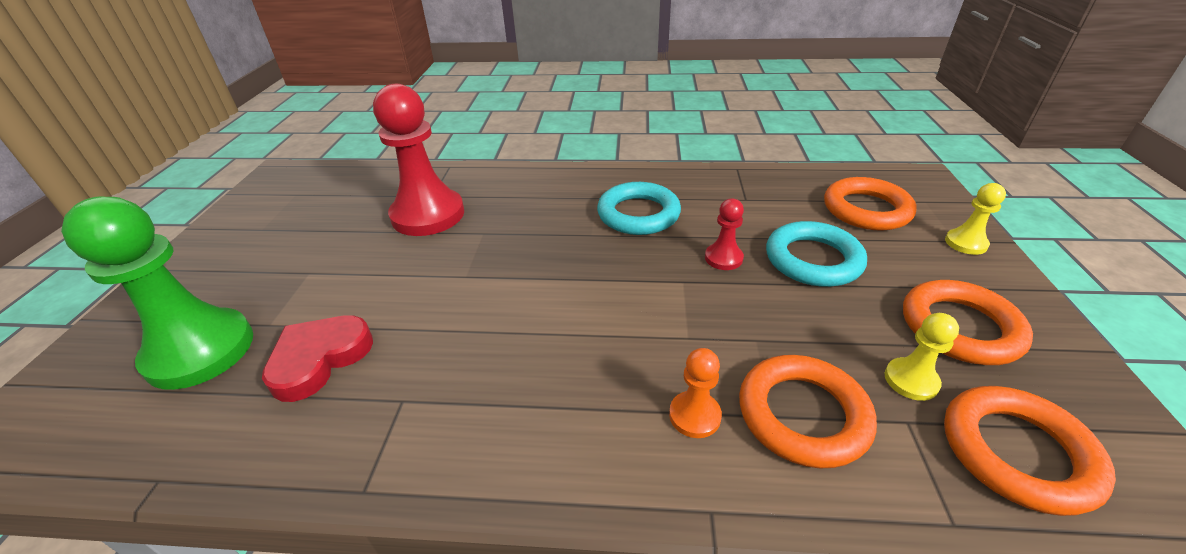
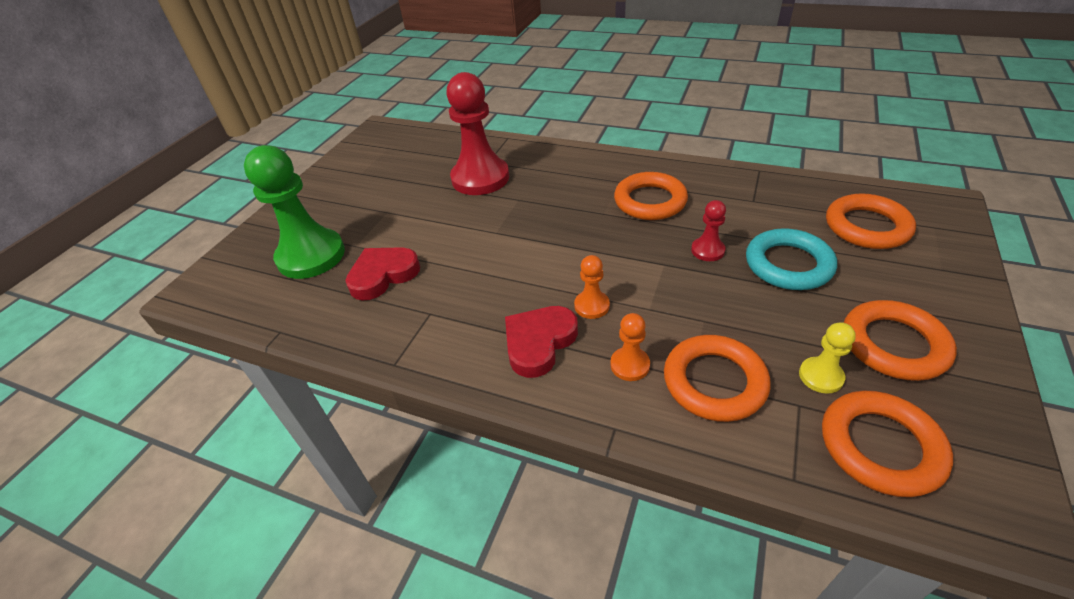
camera: 20 degrees right, 5 degrees up
turquoise ring [597,182,681,235] -> orange ring [614,172,688,220]
yellow pawn [945,183,1006,255] -> none
none -> red heart [505,306,578,378]
none -> orange pawn [574,255,610,319]

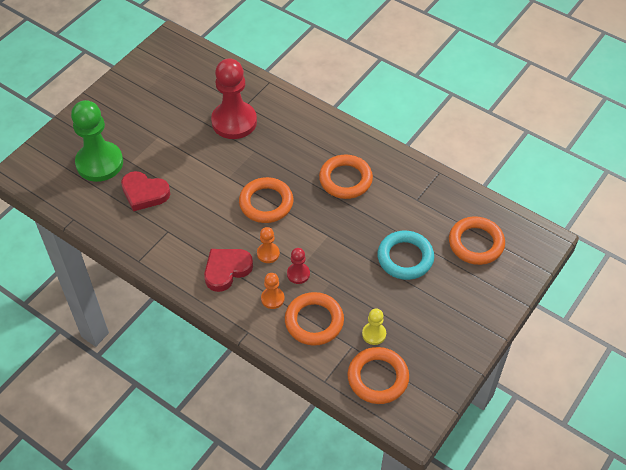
camera: 10 degrees right, 10 degrees up
red heart [345,247,420,301] -> red heart turned 135 degrees counterclockwise [121,171,170,211]
red pawn [691,200,726,261] -> red pawn moved to [287,248,310,284]
orange ring [844,300,957,381] -> orange ring moved to [239,177,293,223]

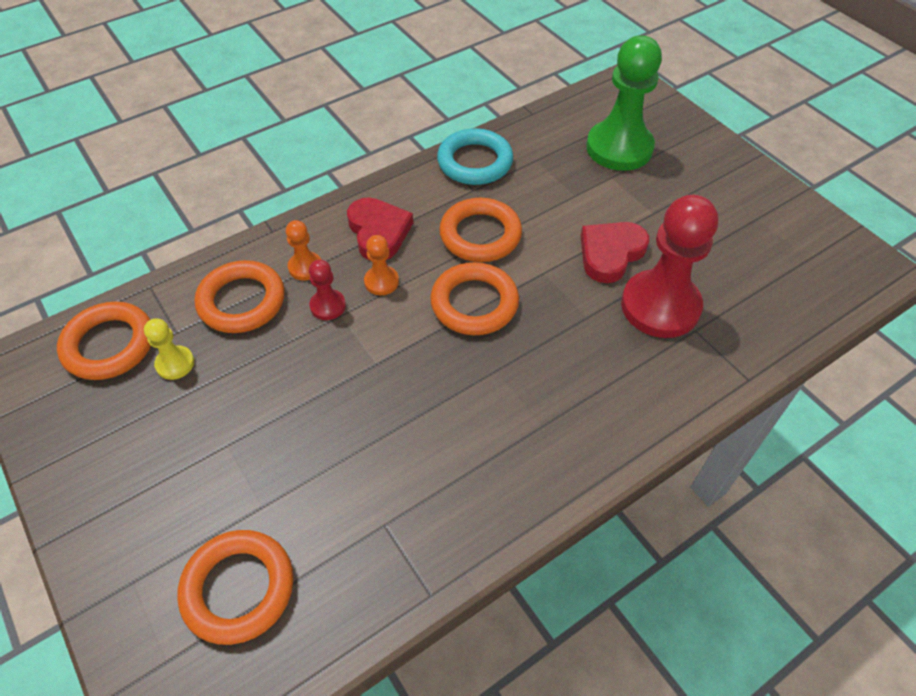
camera: 110 degrees right, 0 degrees up
red heart [121,171,170,211] -> red heart moved to [581,222,649,283]
orange ring [319,155,373,199] -> orange ring moved to [439,198,522,262]
turquoise ring [377,231,434,280] -> turquoise ring moved to [437,128,513,185]

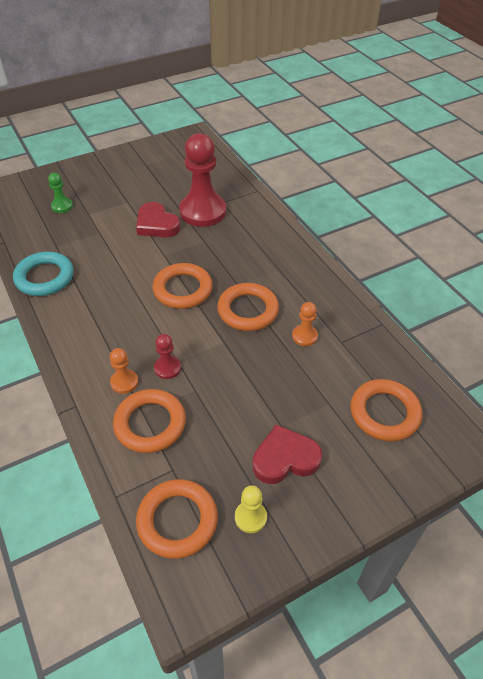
camera: 85 degrees left, 5 degrees down
yellow pawn [144,318,194,380] -> yellow pawn moved to [235,485,267,533]
red heart [347,197,413,260] -> red heart moved to [252,424,322,484]
orange pawn [364,235,399,295] -> orange pawn moved to [292,302,318,346]
orange ring [439,198,522,262] -> orange ring moved to [217,283,279,331]
green pawn [586,36,662,171] -> green pawn [48,173,73,213], size x0.45

